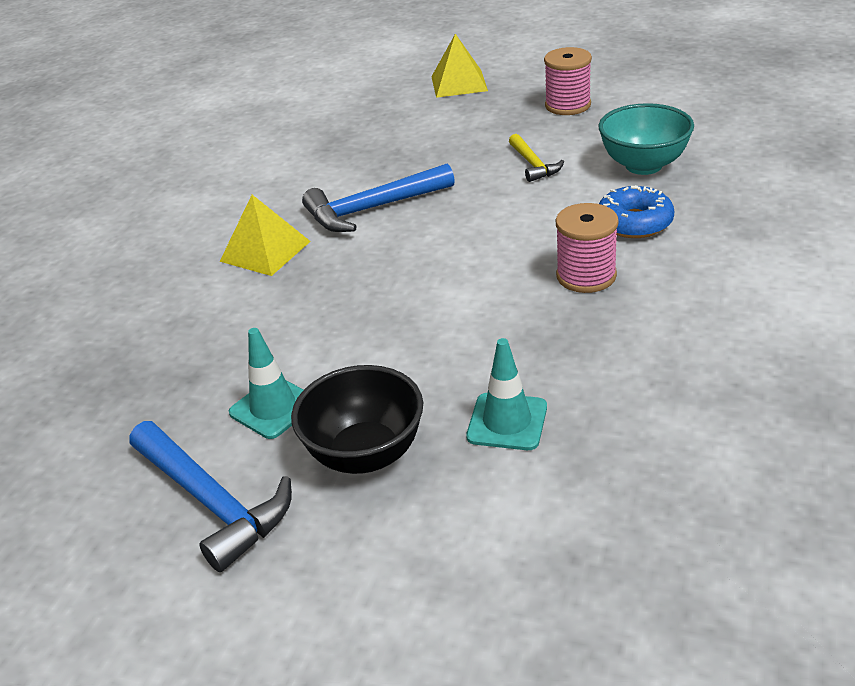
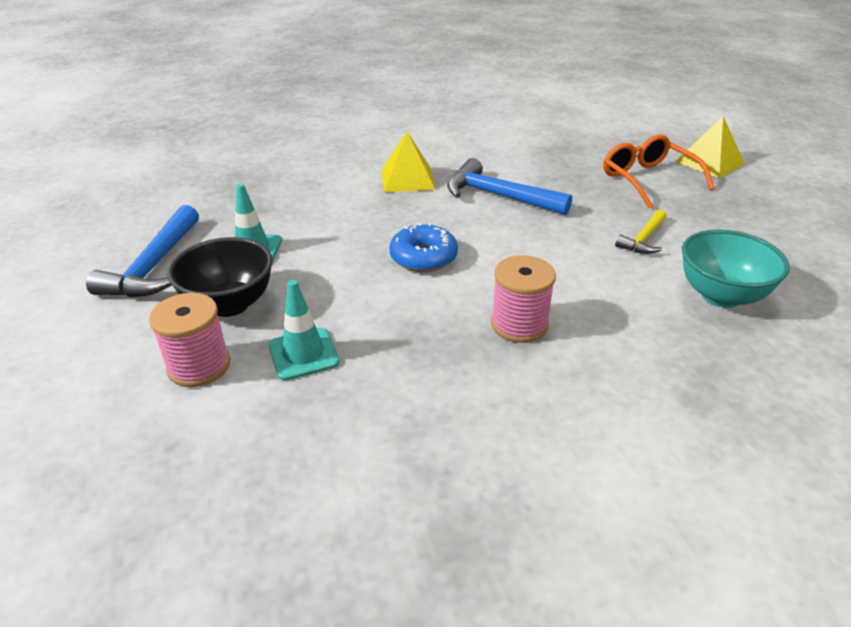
camera: 50 degrees right, 0 degrees up
pink spool [544,47,592,115] -> pink spool moved to [149,293,230,387]
blue donut [599,185,674,238] -> blue donut moved to [389,223,458,272]
none -> orange glasses [603,134,715,208]

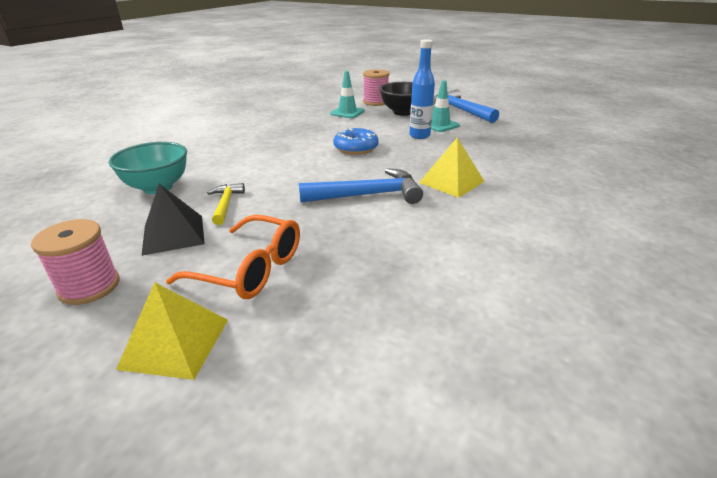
camera: 140 degrees right, 5 degrees down
pink spool [491,255,556,343] -> pink spool moved to [31,219,120,305]
none -> black pyramid [142,184,205,256]
none -> blue bottle [409,39,435,139]

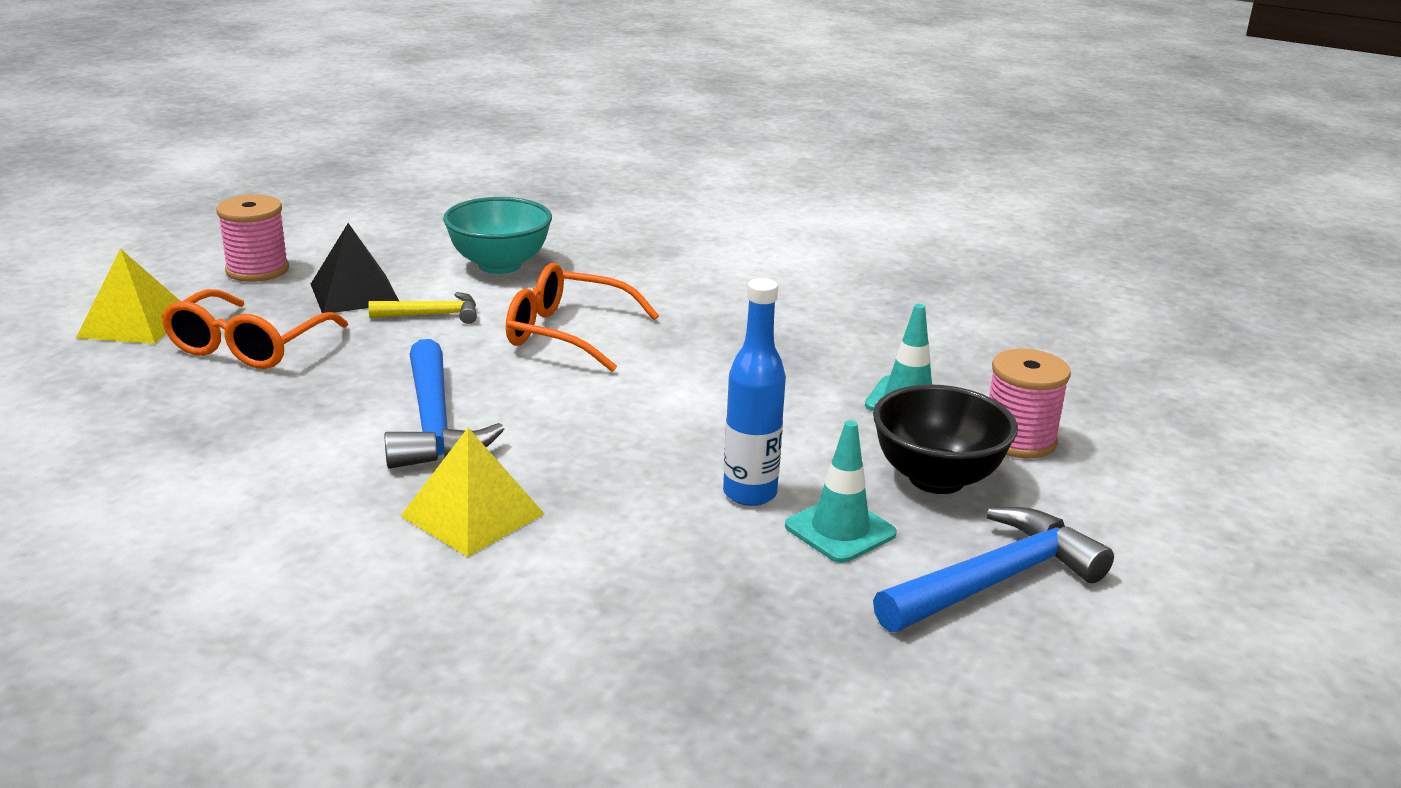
camera: 85 degrees right, 5 degrees down
blue donut [333,128,379,155] -> none
none -> orange glasses [506,263,659,372]

